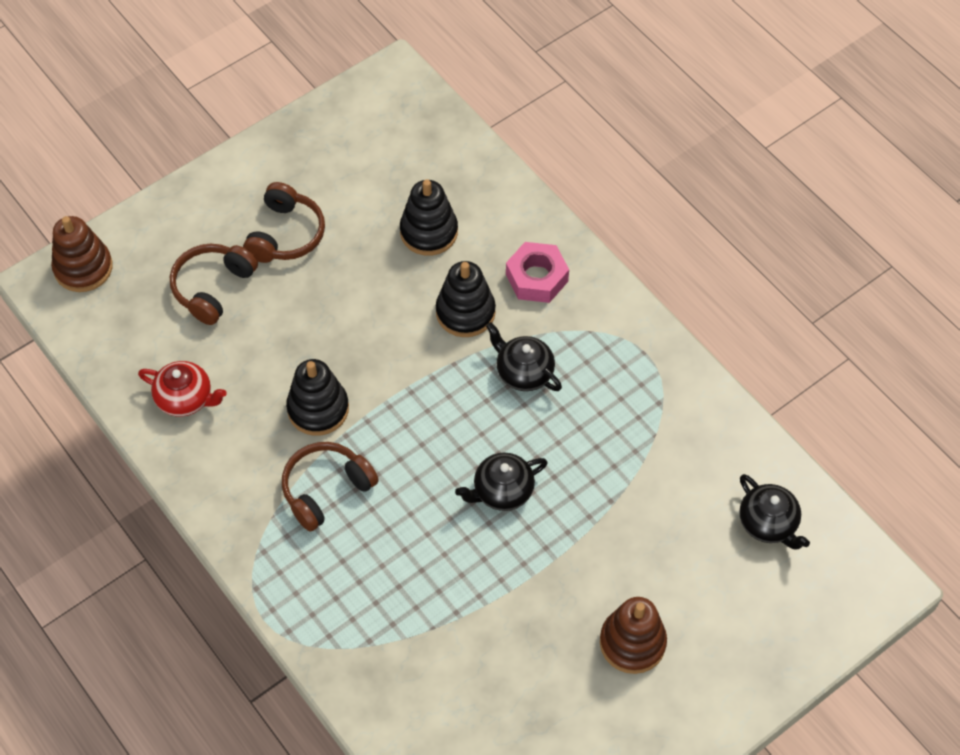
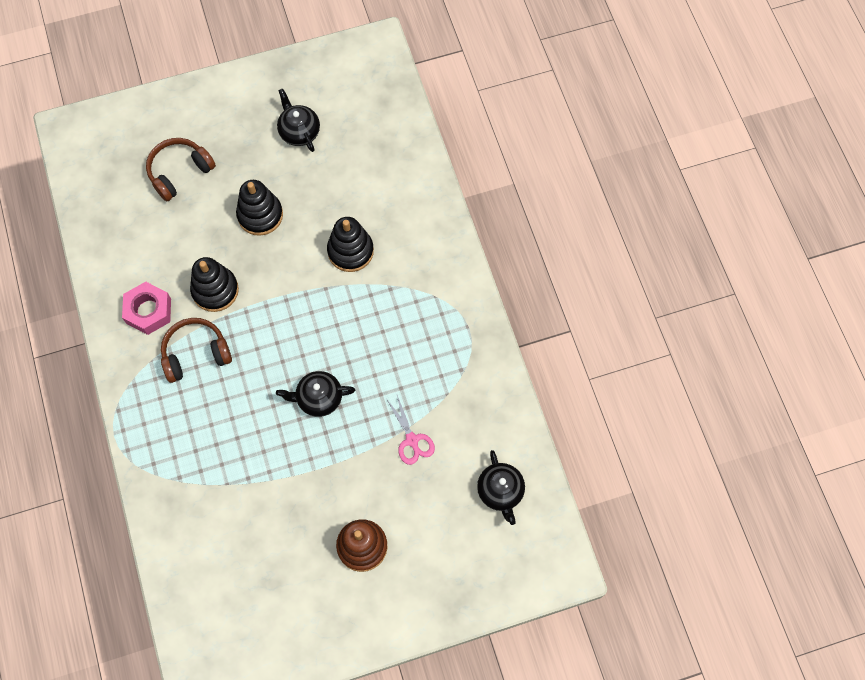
camera: 20 degrees right, 10 degrees up
brown stacking toy [51,216,113,292] -> none
red teapot [138,361,227,417] -> none
brown headphones [243,182,325,263] -> none
black stacking toy [400,179,458,256] -> black stacking toy moved to [236,180,283,236]
black teapot [486,322,562,391] -> black teapot moved to [277,89,320,152]
pink nut [506,242,569,303] -> pink nut moved to [122,282,171,335]
none -> pink scissors [387,395,435,465]

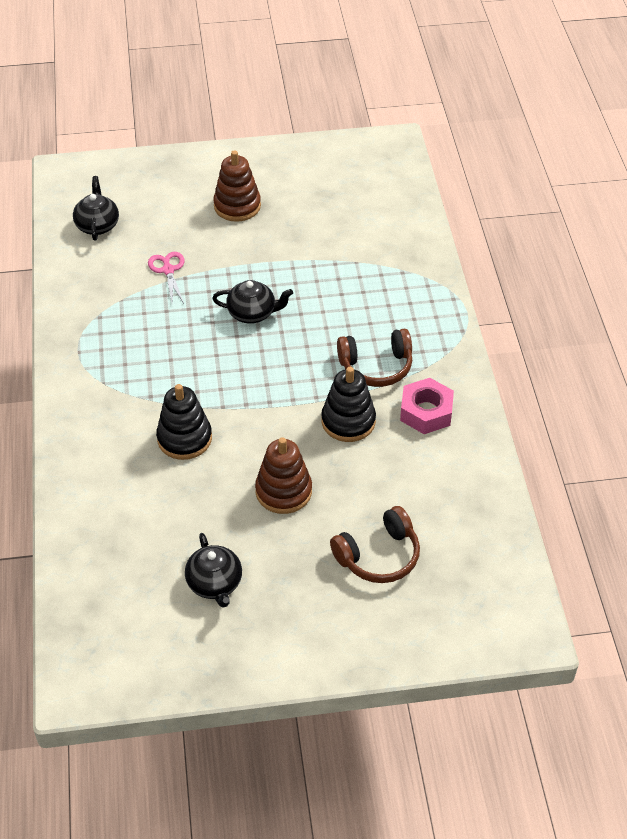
camera: 170 degrees left, 20 degrees down
black stacking toy [236,180,283,236] -> brown stacking toy [255,437,312,514]

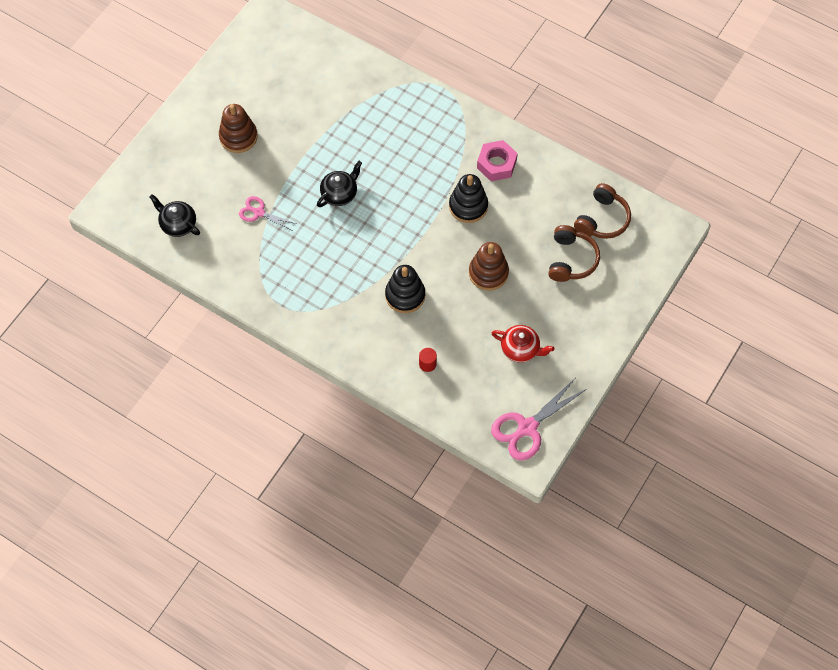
camera: 50 degrees left, 15 degrees up
black teapot [185,533,242,608] -> red teapot [492,325,554,363]
brown headphones [337,329,412,387] -> brown headphones moved to [574,183,631,239]
none -> red cylinder [419,348,437,372]
none -> pink scissors [491,379,587,460]

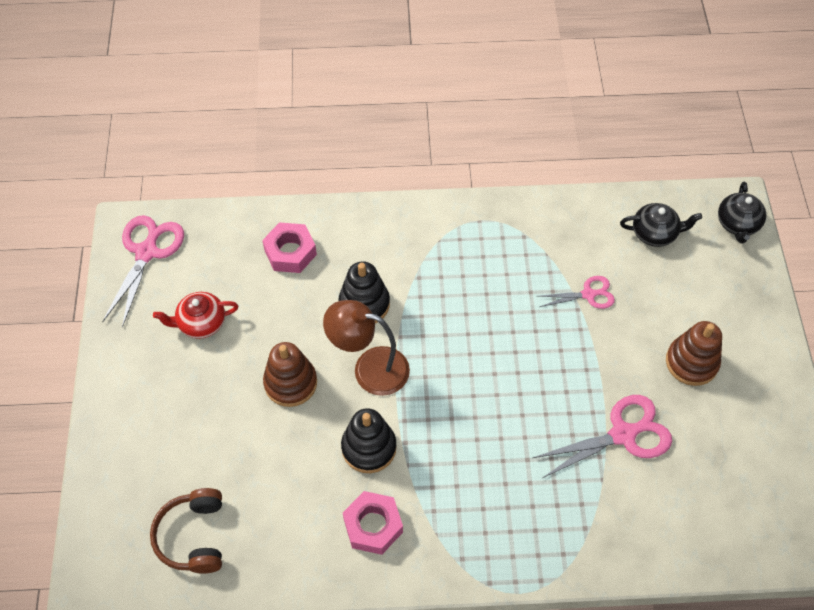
camera: 145 degrees right, 5 degrees down
black teapot [317,161,362,207] -> black teapot moved to [718,181,766,244]
red cylinder [419,348,437,372] -> pink nut [262,222,317,273]
brown headphones [548,225,600,282] -> none
none -> brown lamp [323,300,410,396]
none -> pink scissors [533,395,672,478]

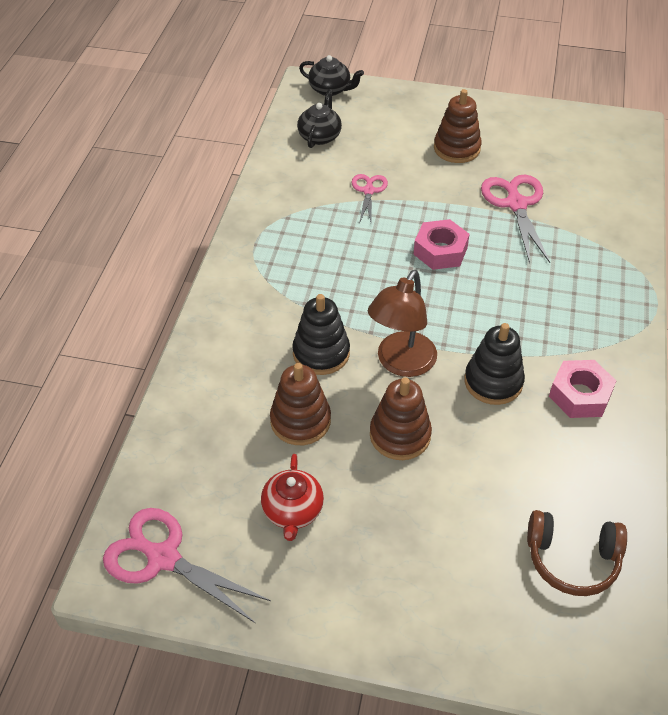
camera: 75 degrees left, 10 degrees down
pink nut [262,222,317,273] -> pink nut moved to [414,219,470,270]
none -> brown stacking toy [270,363,331,445]

